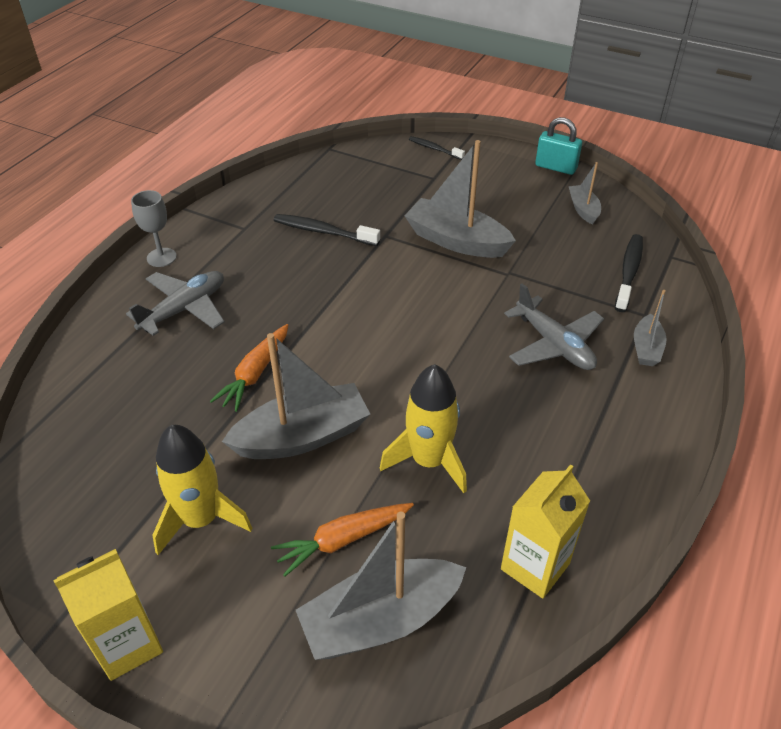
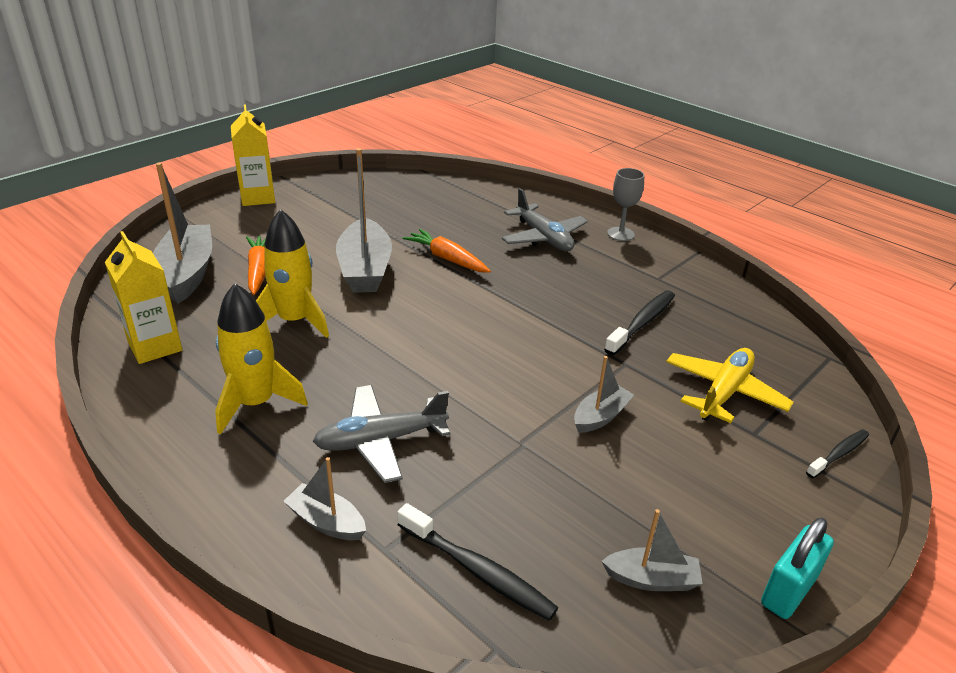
camera: 105 degrees right, 10 degrees down
yellow rocket [153,425,252,555] -> yellow rocket moved to [215,283,308,435]
grey boat [404,140,516,258] -> grey boat [574,356,634,433], size x0.52
none -> yellow plane [666,348,794,423]

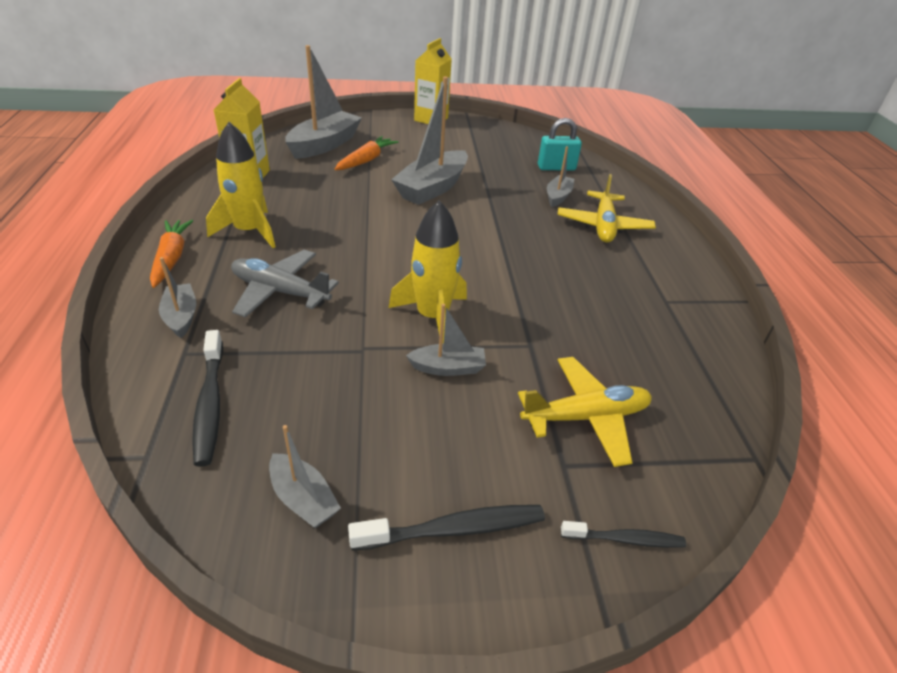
camera: 40 degrees right, 5 degrees up
yellow rocket [256,209,329,338] -> yellow rocket moved to [389,200,467,344]
orange carrot [403,229,491,273] -> orange carrot moved to [150,220,193,288]
grey plane [502,188,588,251] -> yellow plane [558,174,656,243]
black toothbrush [604,291,675,356] -> black toothbrush moved to [348,505,545,551]
grey goblet [607,168,644,241] -> none
turquoise padlock [761,517,834,619] -> turquoise padlock moved to [538,118,582,171]
none -> grey boat [547,146,574,207]

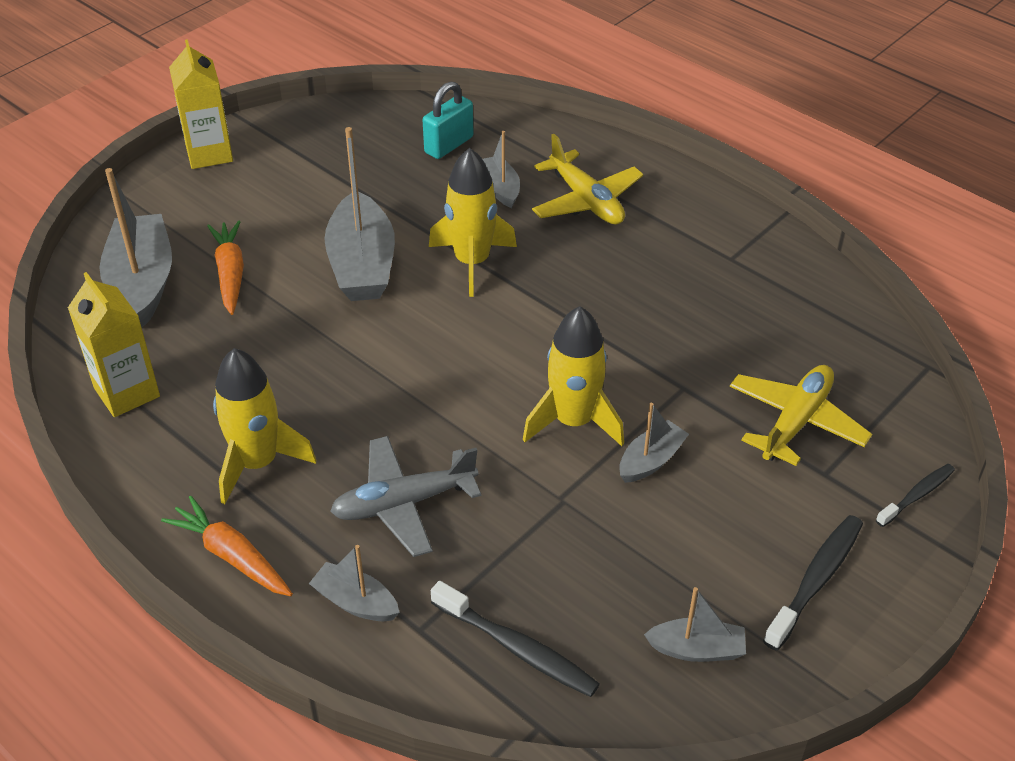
camera: 40 degrees left, 5 degrees up
none -> yellow rocket [429,148,517,297]

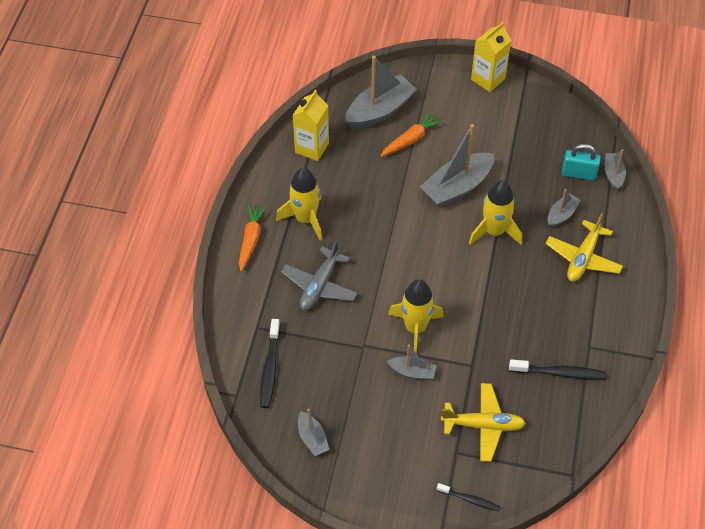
camera: 60 degrees right, 10 degrees up
grey boat [309,545,400,621] -> grey boat moved to [605,149,626,191]
grey plane [330,436,481,557] -> grey plane turned 105 degrees counterclockwise [281,240,357,311]
black toothbrush [763,515,863,651] -> black toothbrush moved to [509,359,606,380]

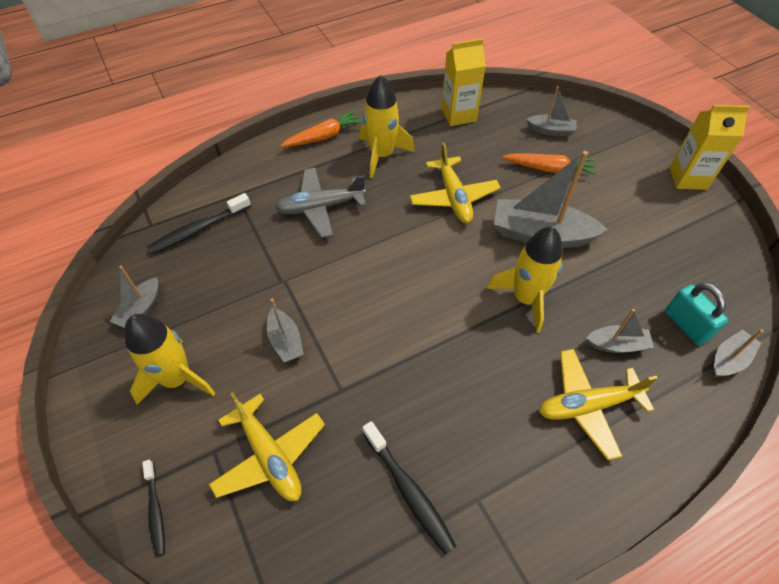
camera: 50 degrees right, 0 degrees up
grey boat [345,56,417,129] -> grey boat [526,86,576,136], size x0.52
yellow rocket [388,279,444,353] -> yellow rocket moved to [124,314,215,405]
none -> yellow plane [409,143,501,223]

